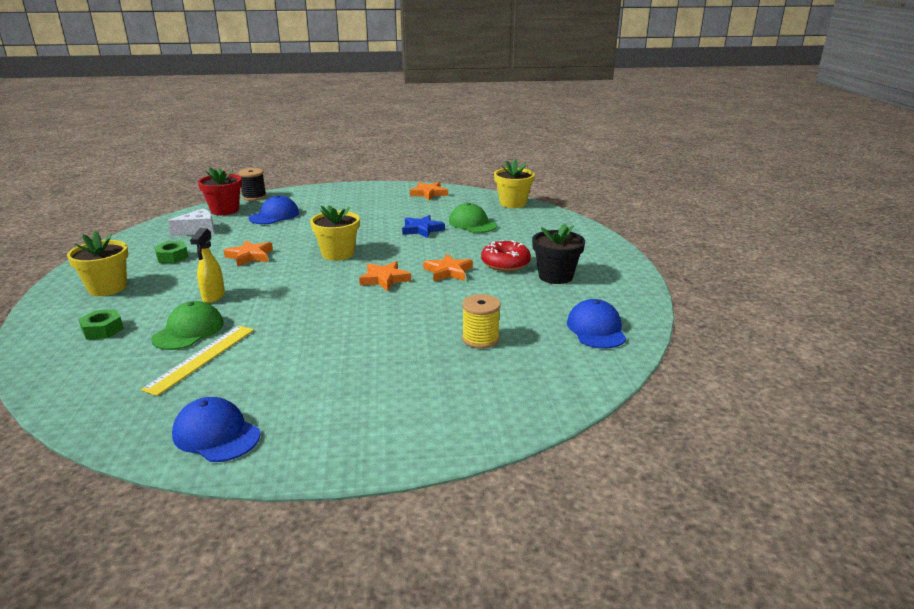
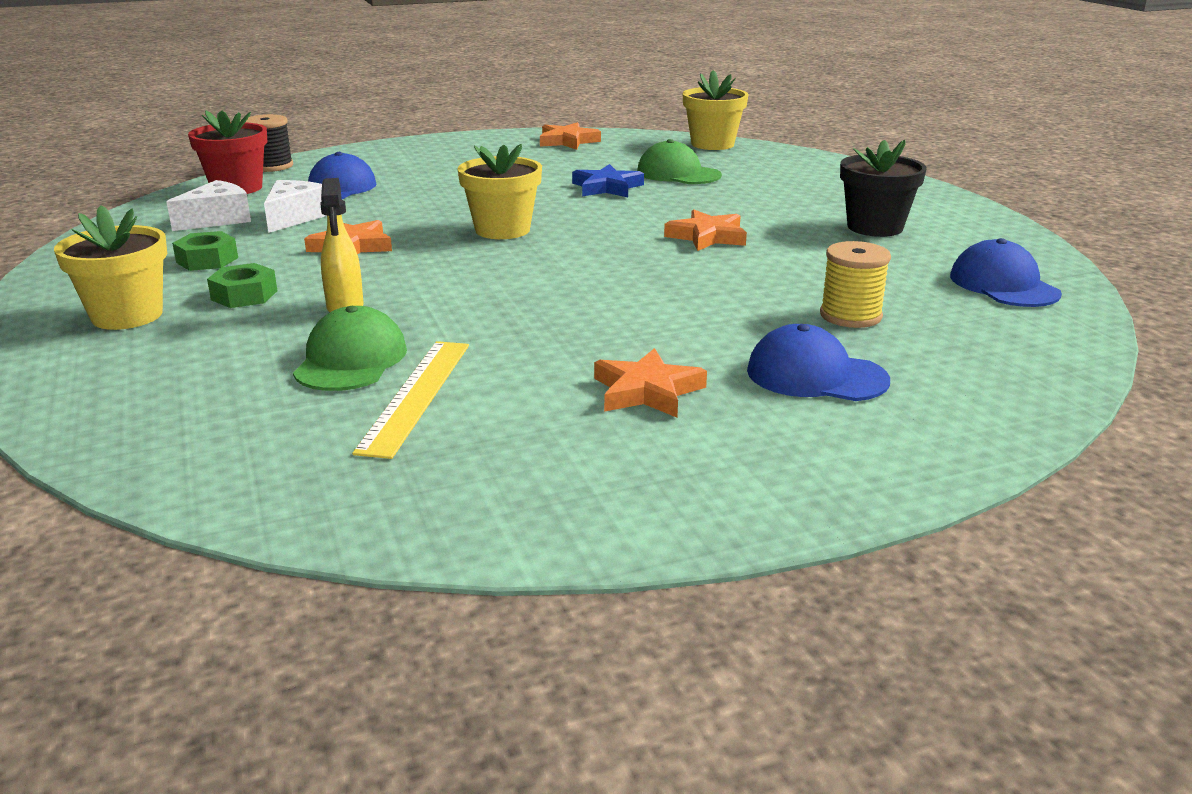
camera: 15 degrees left, 0 degrees up
green nut [78,309,124,340] -> green nut moved to [207,263,277,308]
blue cap [172,397,260,462] -> blue cap moved to [747,324,890,401]
orange star [359,261,411,291] -> orange star moved to [594,348,707,417]
red donut [481,240,531,271] -> none
none -> white cheese [264,180,327,233]

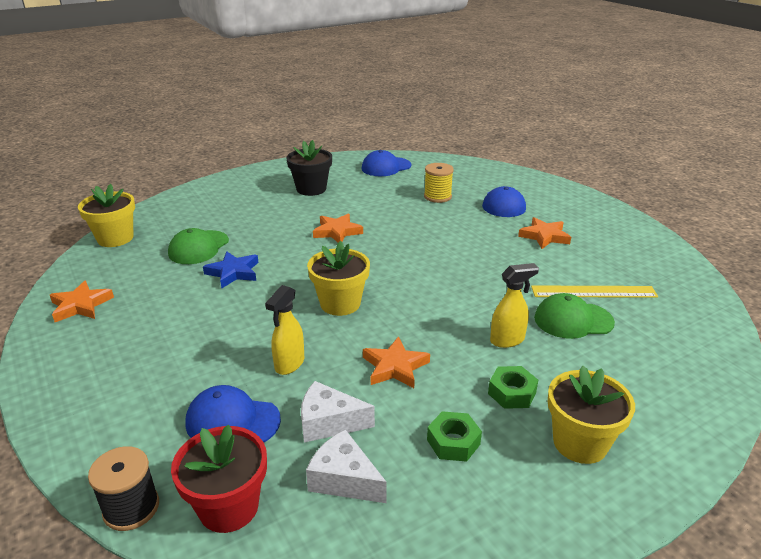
camera: 100 degrees left, 5 degrees up
none -> yellow spray bottle [265,285,305,375]

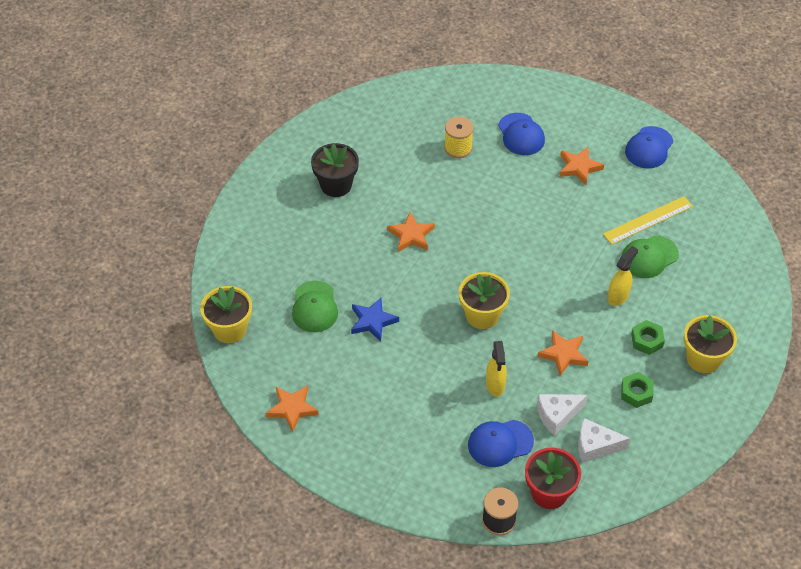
camera: 30 degrees left, 20 degrees up
blue cap [361,150,411,176] -> blue cap moved to [625,126,673,169]

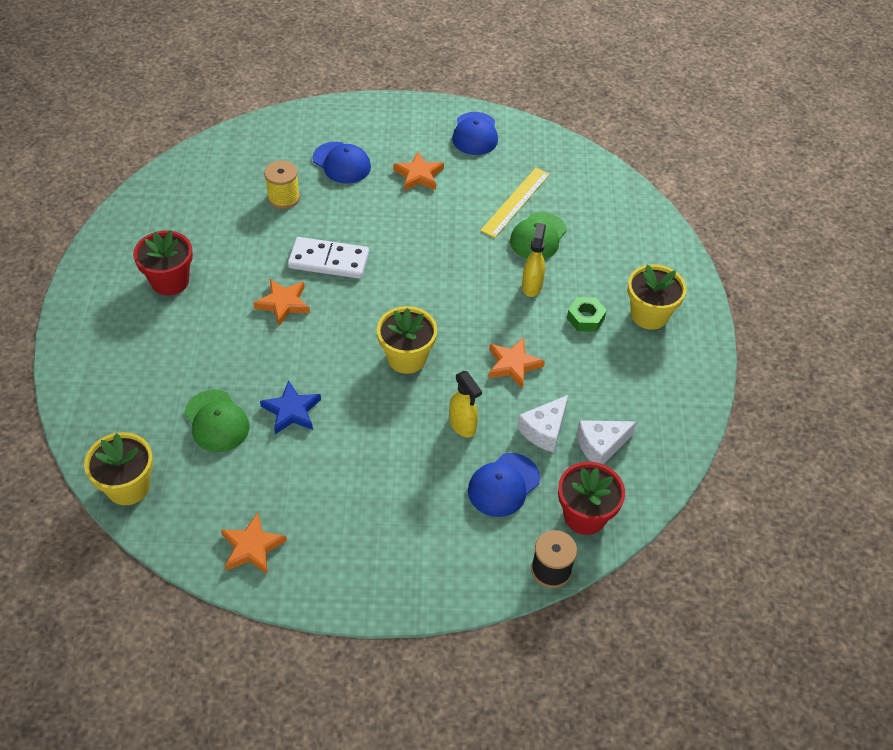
camera: 30 degrees left, 0 degrees up
black flower pot [311,143,359,197] -> red flower pot [133,230,193,295]
green nut [621,372,654,408] -> none
none -> white domino [288,237,369,279]

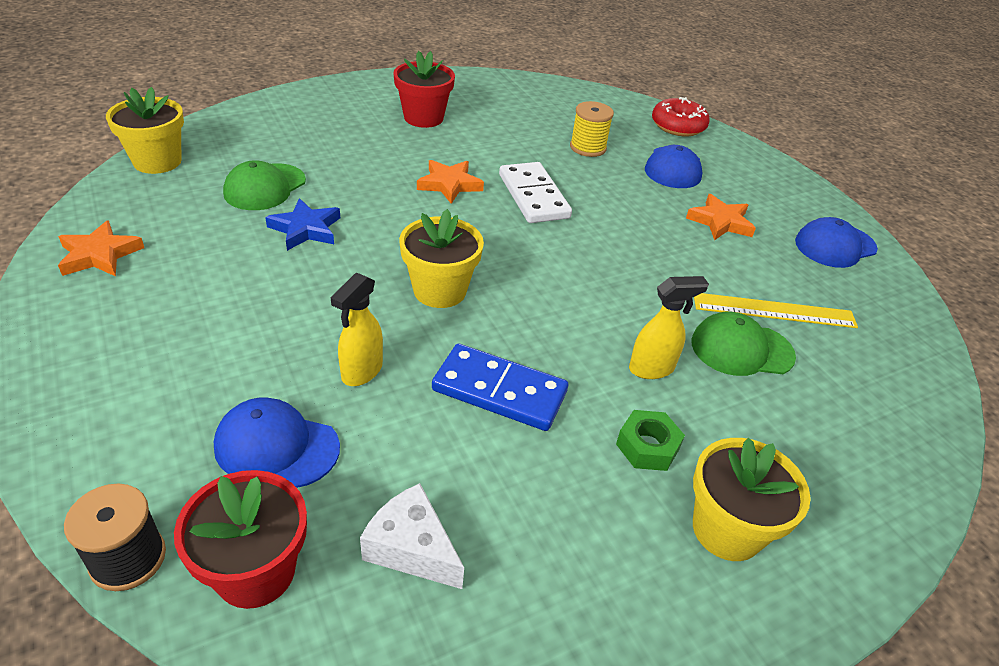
camera: 60 degrees right, 10 degrees down
orange star [488,337,545,389] -> blue domino [432,344,568,431]
white cheese [517,395,568,453] -> none
none -> red donut [652,97,710,136]

